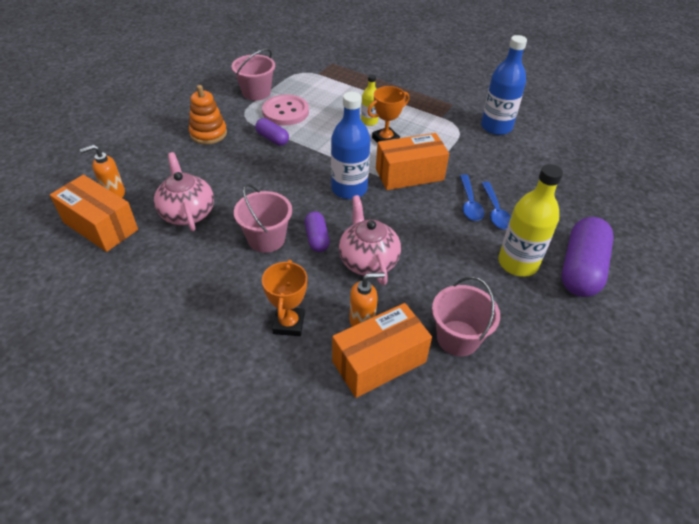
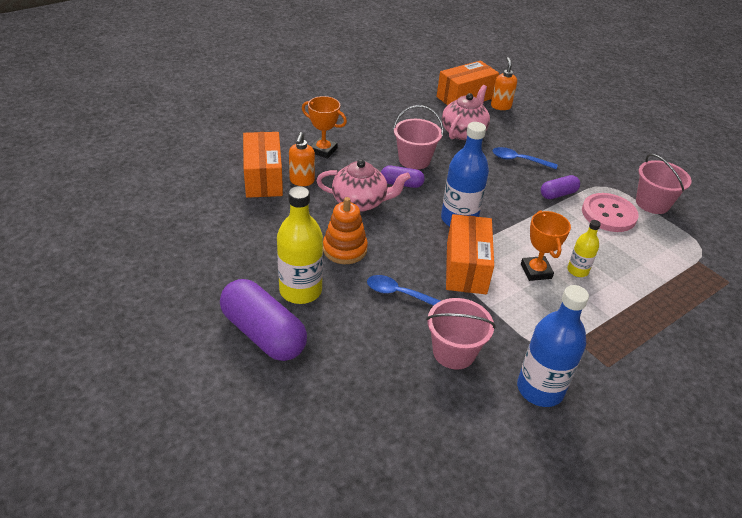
camera: 110 degrees right, 5 degrees down
pink teapot [154,152,214,231] -> pink teapot turned 60 degrees counterclockwise [442,85,490,140]
orange stacking toy [189,85,227,144] -> orange stacking toy moved to [323,197,368,264]
pink bucket [432,276,500,356] -> pink bucket moved to [426,298,496,370]
blue spoon [481,182,511,229] -> blue spoon moved to [492,147,558,169]

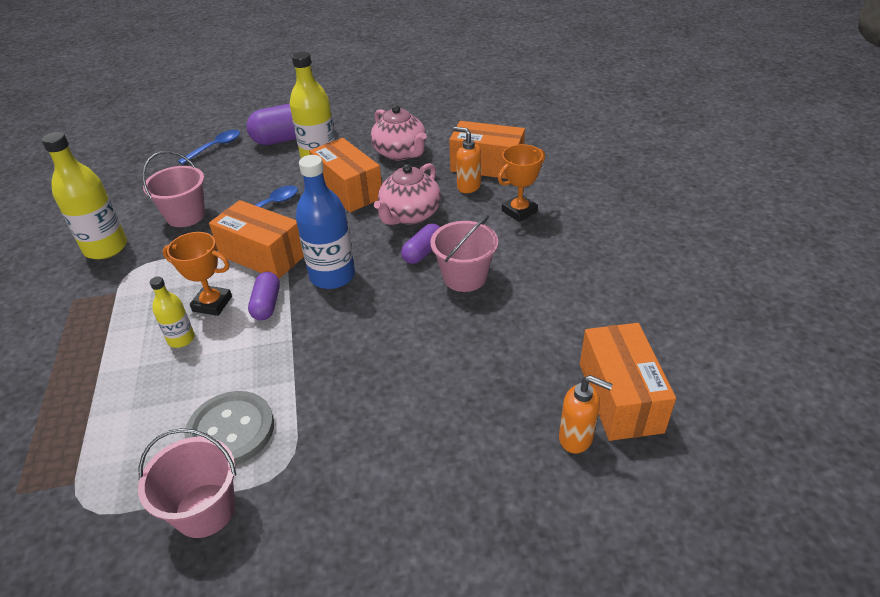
camera: 120 degrees right, 0 degrees up
orange stacking toy [323,197,368,264] -> orange box [309,138,382,212]
pink teapot [442,85,490,140] -> pink teapot moved to [371,105,427,161]
blue spoon [492,147,558,169] -> blue spoon moved to [178,130,240,165]
blue bottle [517,285,589,407] -> yellow bottle [42,132,127,259]
purple capsule [541,175,580,199] -> purple capsule moved to [248,272,280,320]
pink button [582,193,639,232] -> grey button [185,391,274,465]

